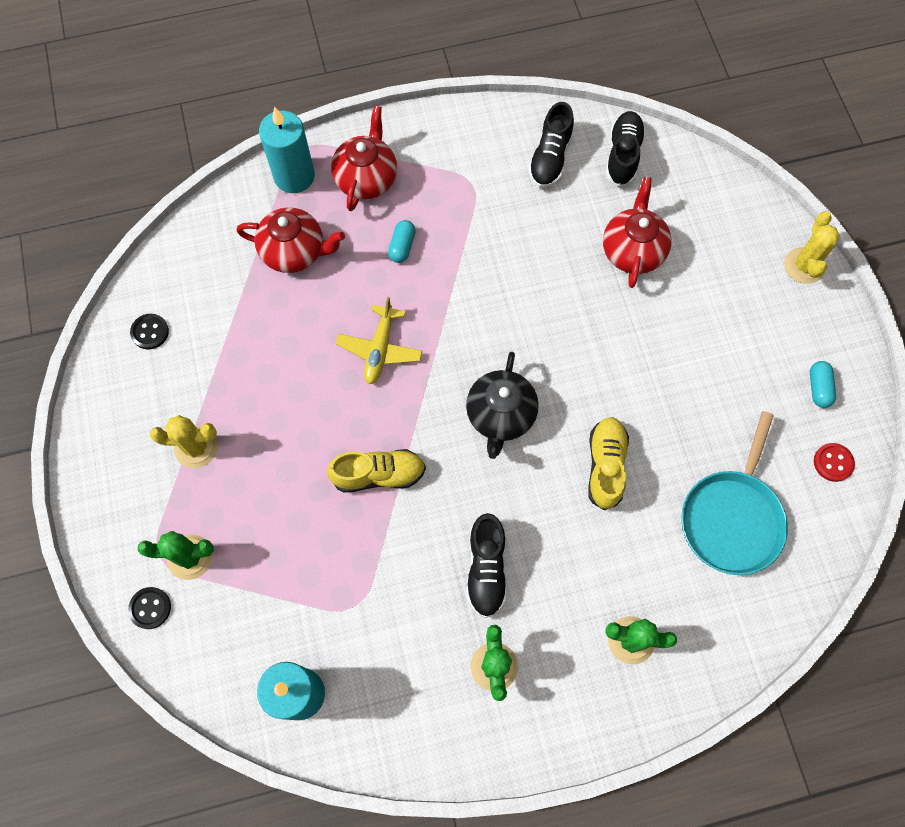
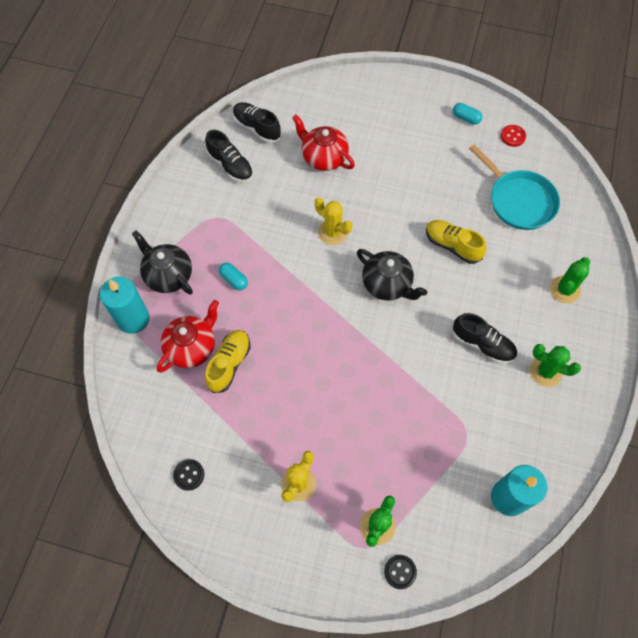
camera: 60 degrees left, 5 degrees down
yellow shoe [327,449,426,493] -> yellow shoe moved to [205,330,250,393]
red teapot [331,106,397,211] -> black teapot [132,230,193,295]
yellow plane [336,297,423,384] -> none
yellow cactus [784,211,840,284] -> yellow cactus moved to [315,198,352,245]

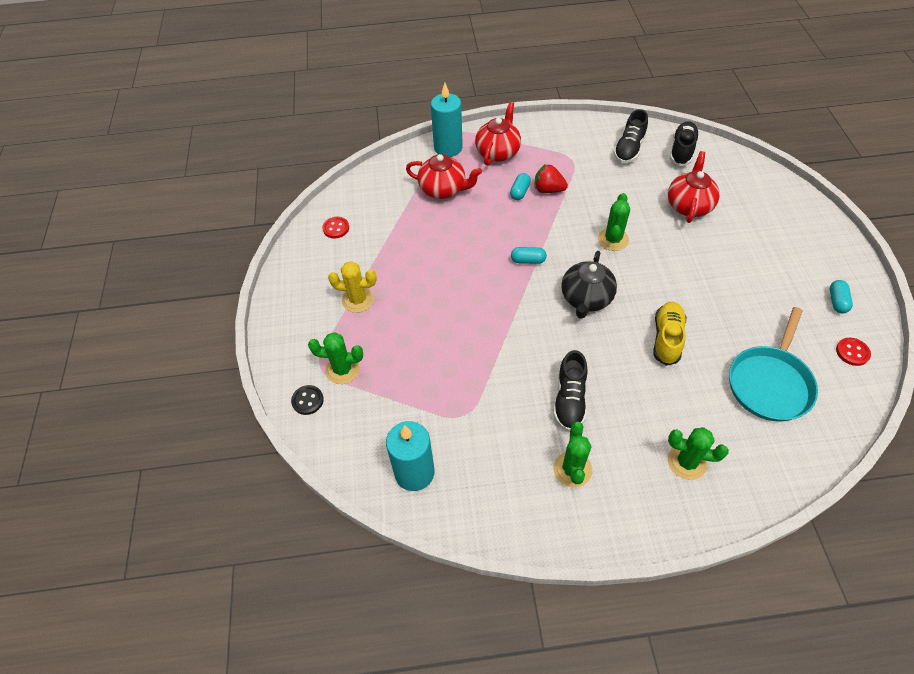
camera: 70 degrees right, 10 degrees down
black teapot [132,230,193,295] -> red teapot [475,102,521,166]
black button [173,459,204,491] -> red button [322,217,349,238]
yellow shoe [205,330,250,393] -> none
yellow cactus [315,198,352,245] -> green cactus [598,193,630,251]
none -> turquoise capsule [511,247,547,264]
none -> red strawberry [535,164,568,193]

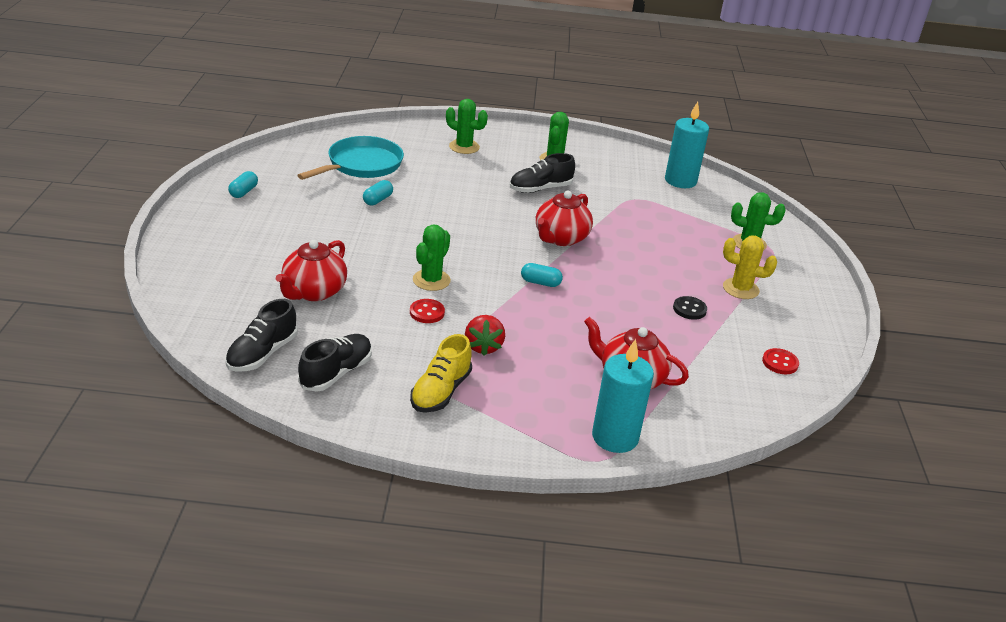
camera: 175 degrees left, 20 degrees down
black button [291,385,324,415] -> black button moved to [673,296,707,320]
red teapot [475,102,521,166] -> red teapot moved to [536,191,593,246]
turquoise capsule [510,173,531,200] -> turquoise capsule moved to [363,180,393,206]
red strawberry [535,164,568,193] -> red strawberry turned 60 degrees clockwise [465,315,505,356]
black shoe [553,350,588,431] -> black shoe turned 135 degrees counterclockwise [510,153,575,193]
black teapot [561,251,617,319] -> none
yellow shoe [654,302,686,366] -> yellow shoe moved to [410,334,472,413]
red button [836,338,871,366] -> red button moved to [410,299,445,323]

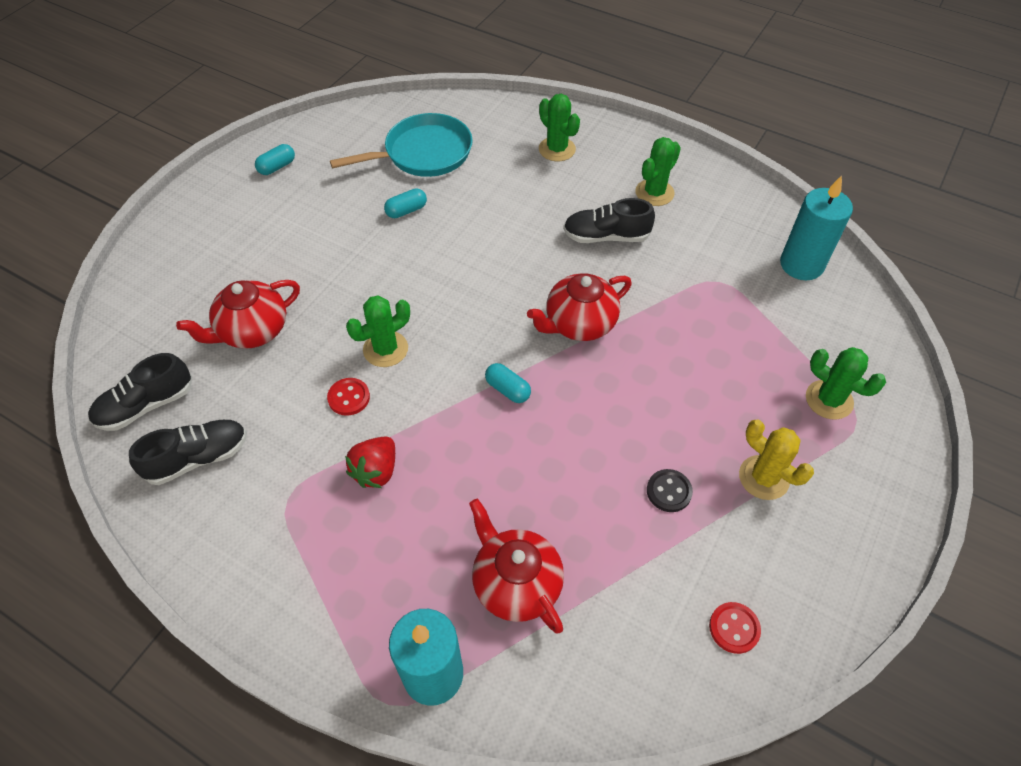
camera: 30 degrees right, 20 degrees up
yellow shoe [410,334,472,413] -> none

